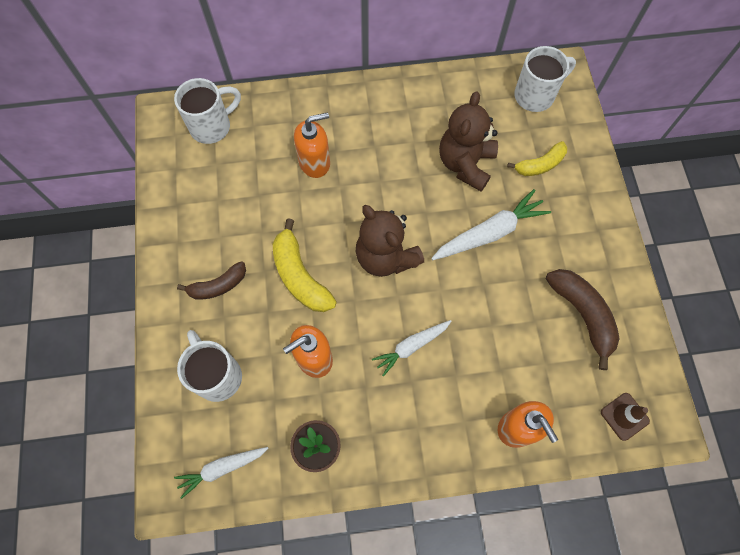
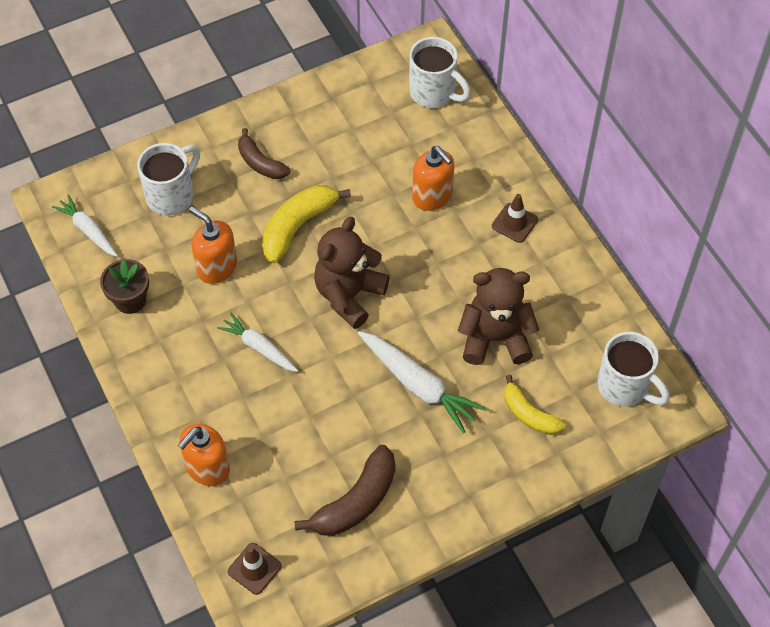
camera: 70 degrees right, 10 degrees down
none -> brown traffic cone [492,194,538,243]

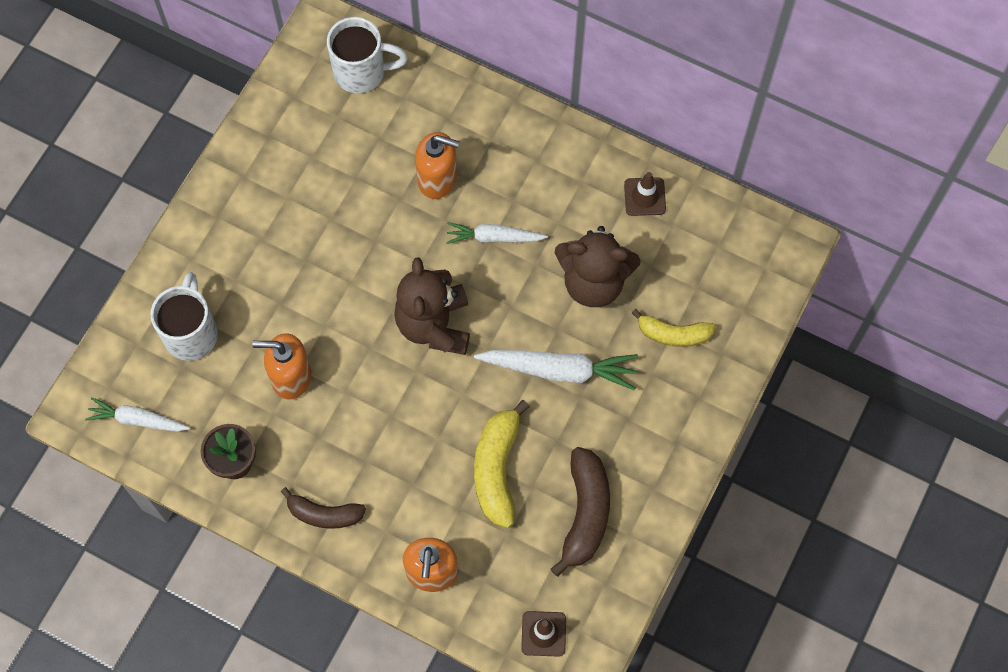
camera: 35 degrees left, 10 degrees up
white carrot [217,313,298,372] -> white carrot moved to [446,222,548,244]
brown banana [238,128,290,179] -> brown banana moved to [281,487,366,529]
yellow banana [262,185,351,263] -> yellow banana moved to [474,400,530,528]
brown teddy bear [458,268,539,365] -> brown teddy bear turned 135 degrees counterclockwise [555,226,641,307]
brown traffic cone [492,194,538,243] -> brown traffic cone moved to [624,172,666,216]
white mug [597,332,670,407] -> none

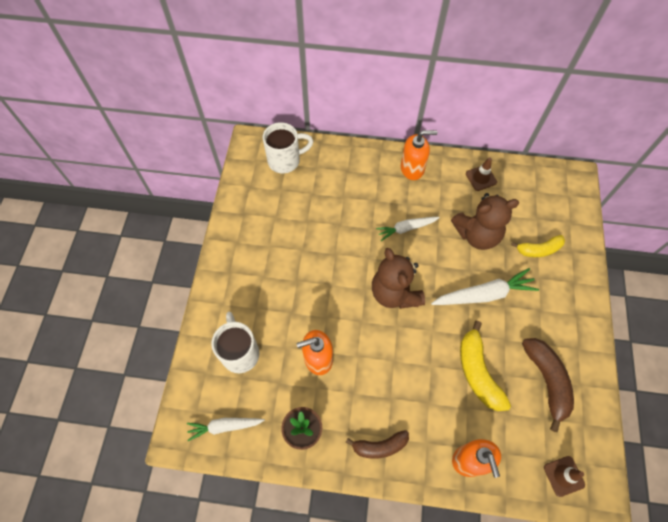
camera: 20 degrees left, 5 degrees down
orange soap dispenser [415,132,460,199] -> orange soap dispenser moved to [401,130,438,180]

